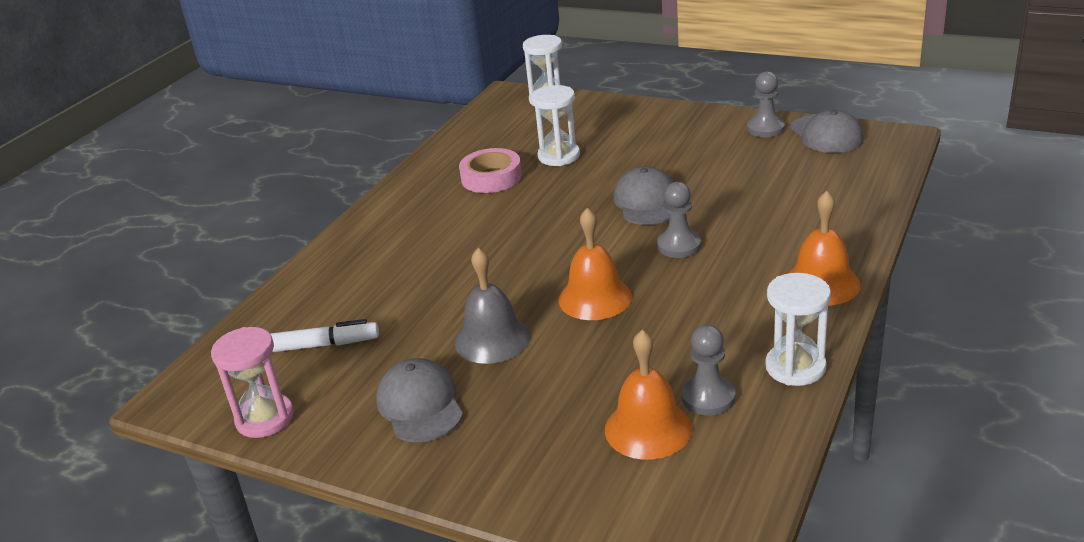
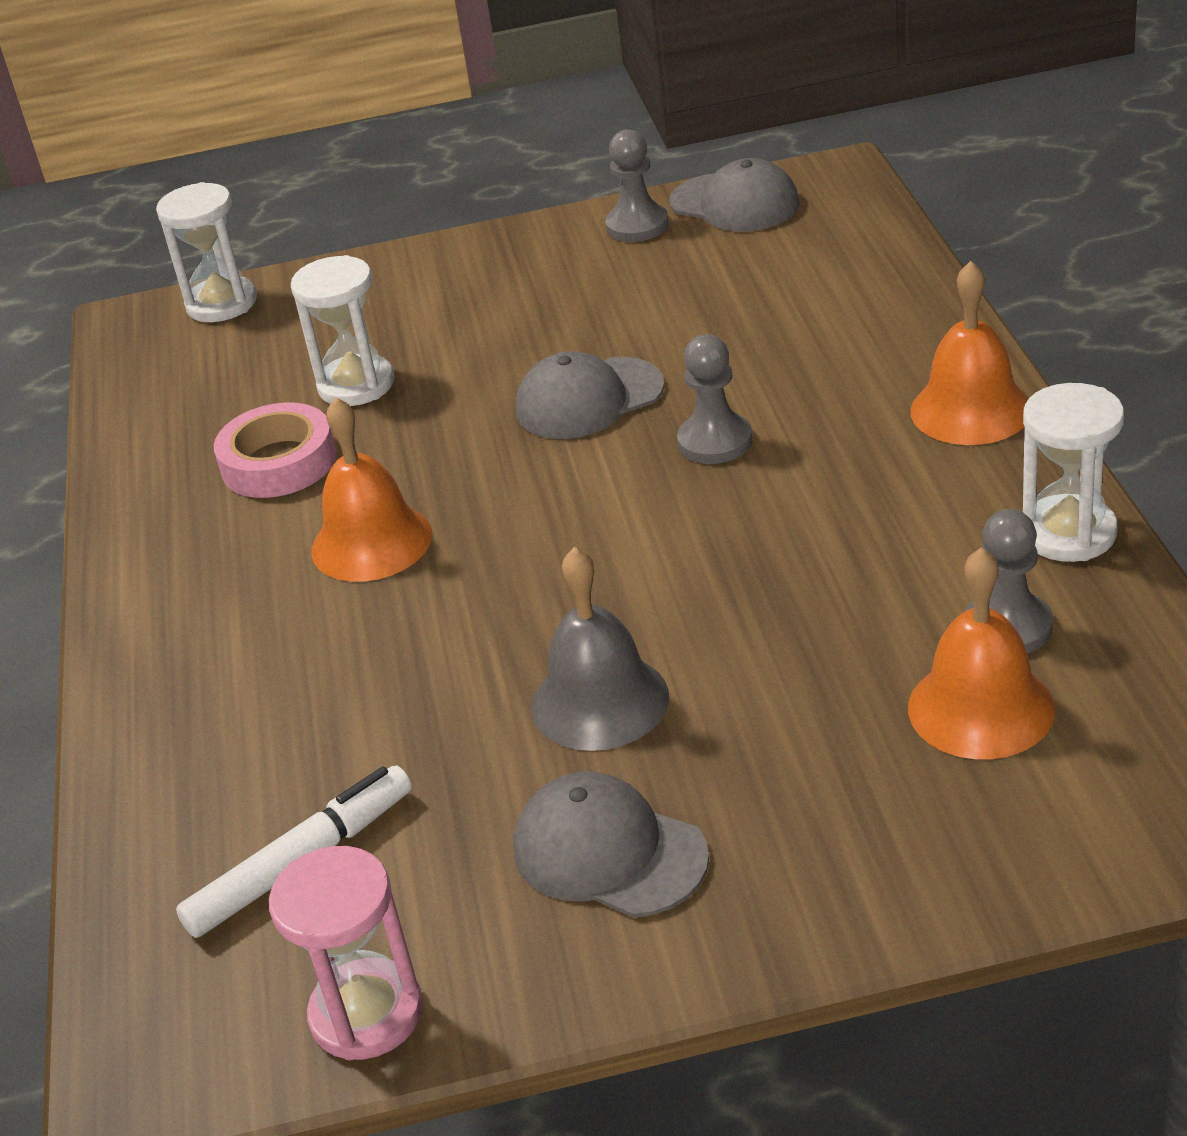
camera: 35 degrees left, 5 degrees up
orange bell [558,208,632,320] -> orange bell moved to [311,397,432,582]
grey cap [614,166,673,225] -> grey cap turned 75 degrees counterclockwise [516,351,665,439]

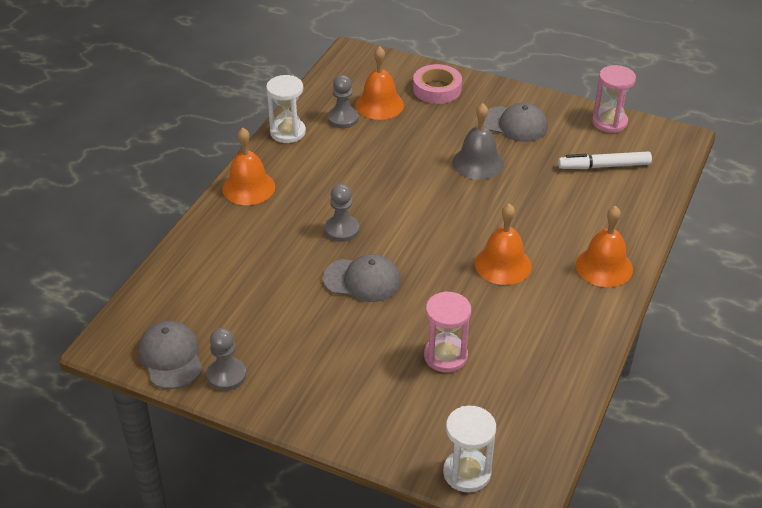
camera: 150 degrees left, 5 degrees up
pink tape [214,403,336,498] -> pink tape moved to [413,64,462,104]
white hourglass [291,255,394,406] -> pink hourglass [424,291,471,372]
grey cap [513,771,709,917] -> grey cap turned 45 degrees counterclockwise [484,103,548,142]
none -> orange bell [576,206,633,287]

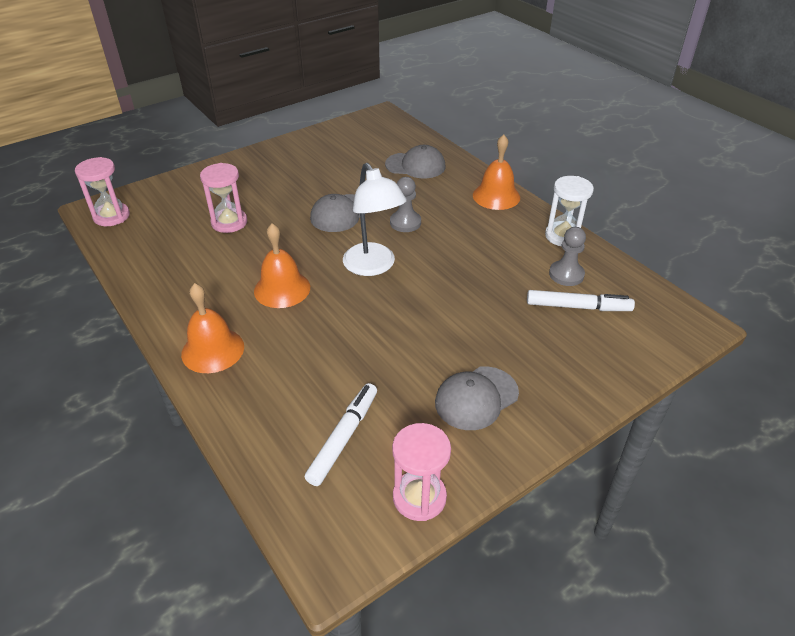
camera: 120 degrees right, 0 degrees up
grey cap [138,321,203,389] -> grey cap moved to [385,145,446,178]
grey pawn [207,328,246,391] -> none
orange bell [355,46,404,120] -> white marker [527,290,635,311]
pink tape [413,64,462,104] -> none
white hourglass [443,406,496,492] -> none
grey bell [453,103,504,180] -> none
none -> pink hourglass [75,157,130,226]
none -> white lamp [343,163,407,276]

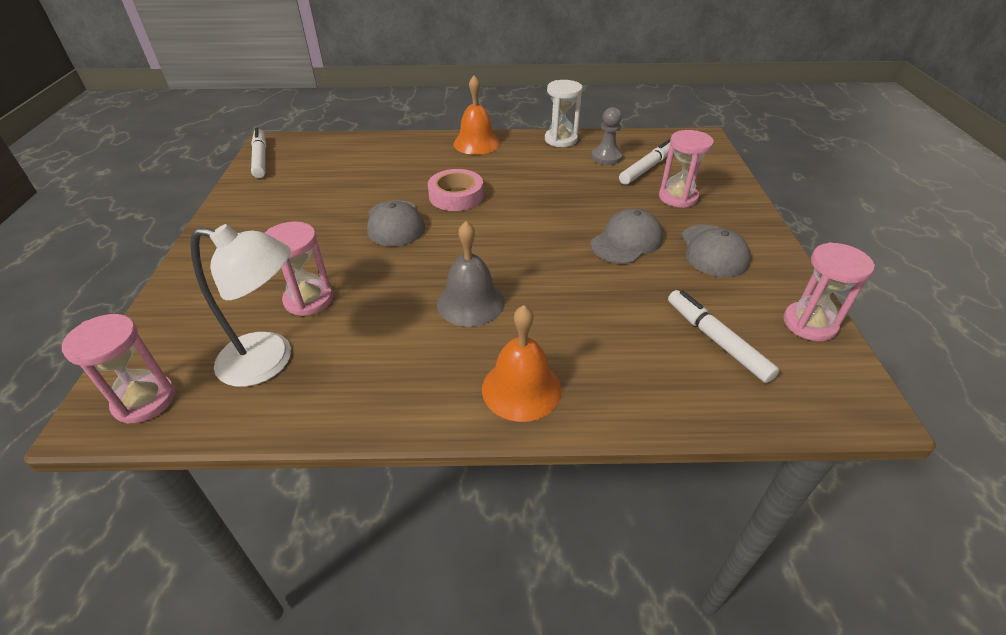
camera: 55 degrees left, 0 degrees up
orange bell [254,223,310,308] -> grey bell [437,221,505,327]
white lamp [343,163,407,276] -> white lamp moved to [190,224,291,387]
grey cap [385,145,446,178] -> grey cap moved to [591,208,663,264]
grey pawn [390,177,421,232] -> pink tape [428,169,484,211]
none -> white marker [251,128,266,178]
none -> pink hourglass [659,130,714,208]

